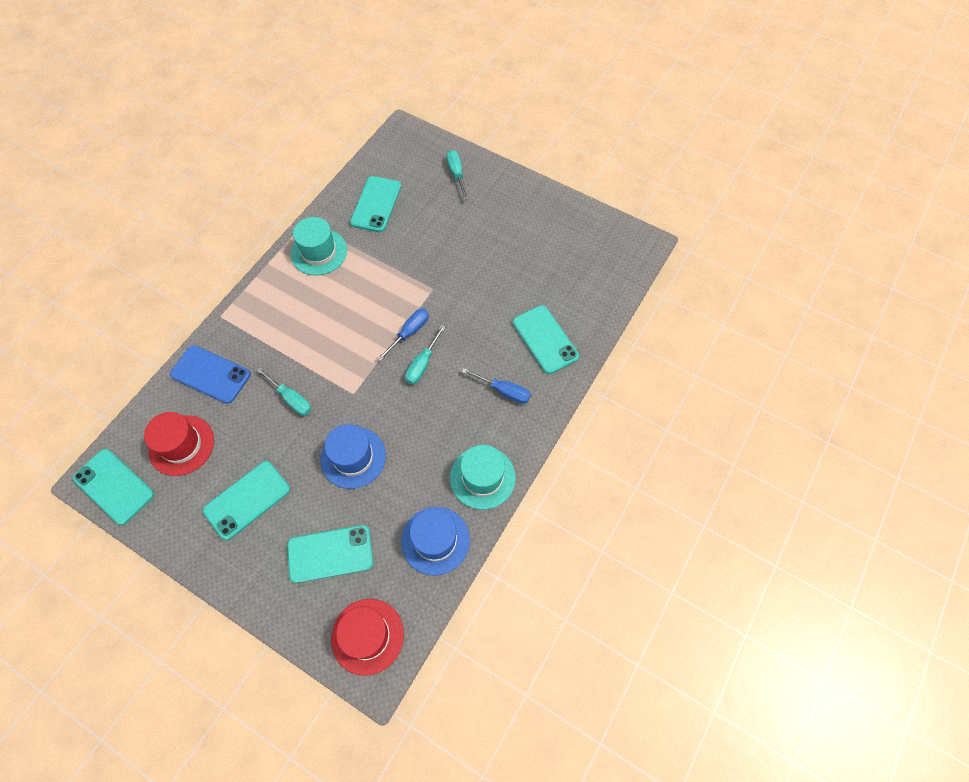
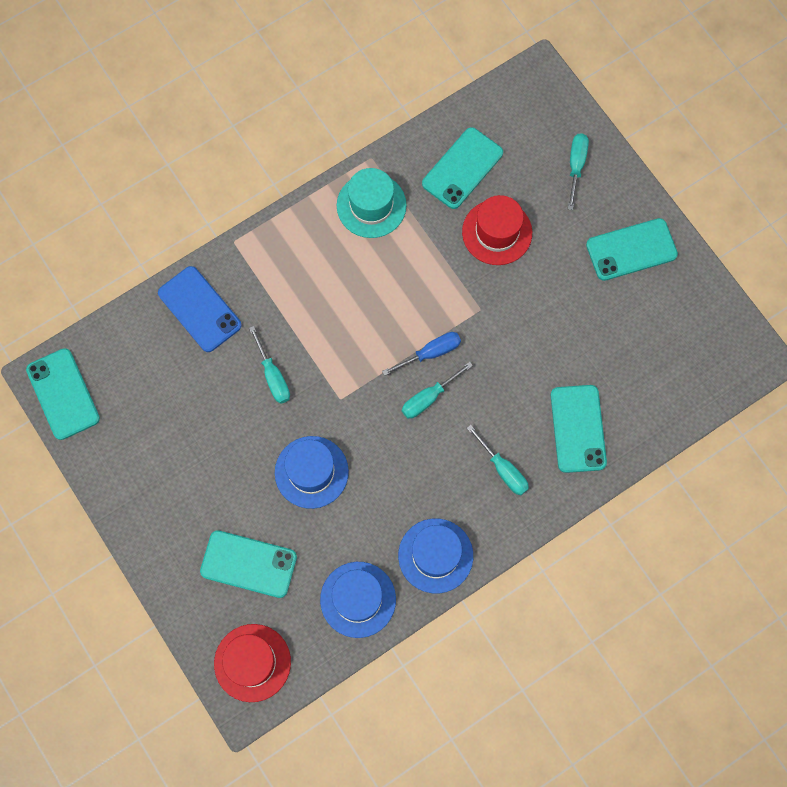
camera: 25 degrees right, 10 degrees up
red hat [144,412,214,476] -> red hat moved to [462,195,532,265]
turquoise phone [203,461,290,540] -> turquoise phone moved to [586,218,678,281]
turquoise hat [450,445,516,510] -> blue hat [398,518,473,593]
blue screwdriver [462,368,531,404] -> turquoise screwdriver [467,425,529,495]

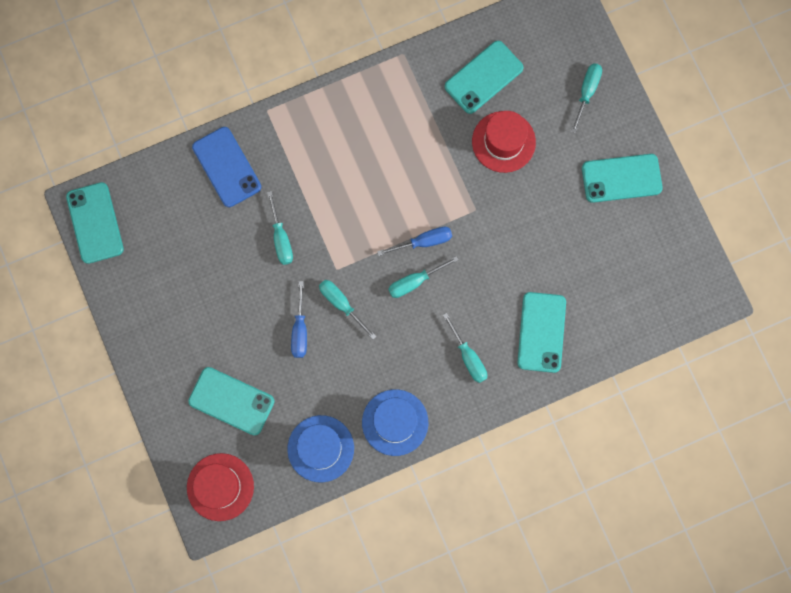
camera: 10 degrees right, 5 degrees up
blue hat [275,436,349,509] -> blue screwdriver [291,281,307,358]
turquoise hat [337,168,407,238] -> none
none -> turquoise screwdriver [319,280,377,339]

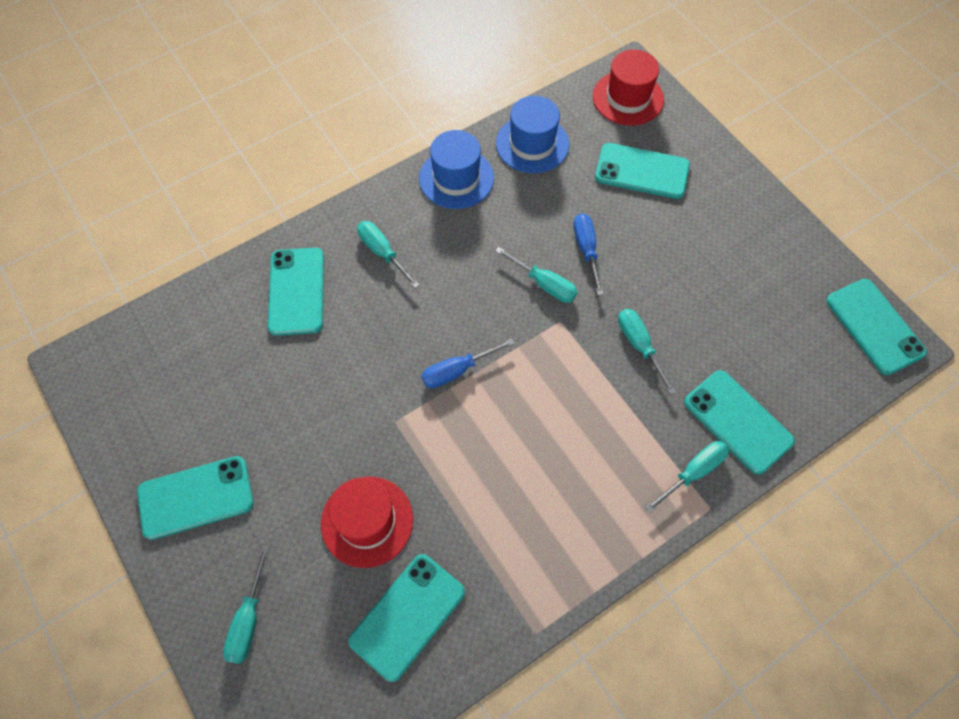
camera: 170 degrees right, 15 degrees down
blue phone [192,127,261,207] -> turquoise phone [684,370,795,475]
turquoise screwdriver [388,256,459,298] -> turquoise screwdriver moved to [645,441,729,513]

